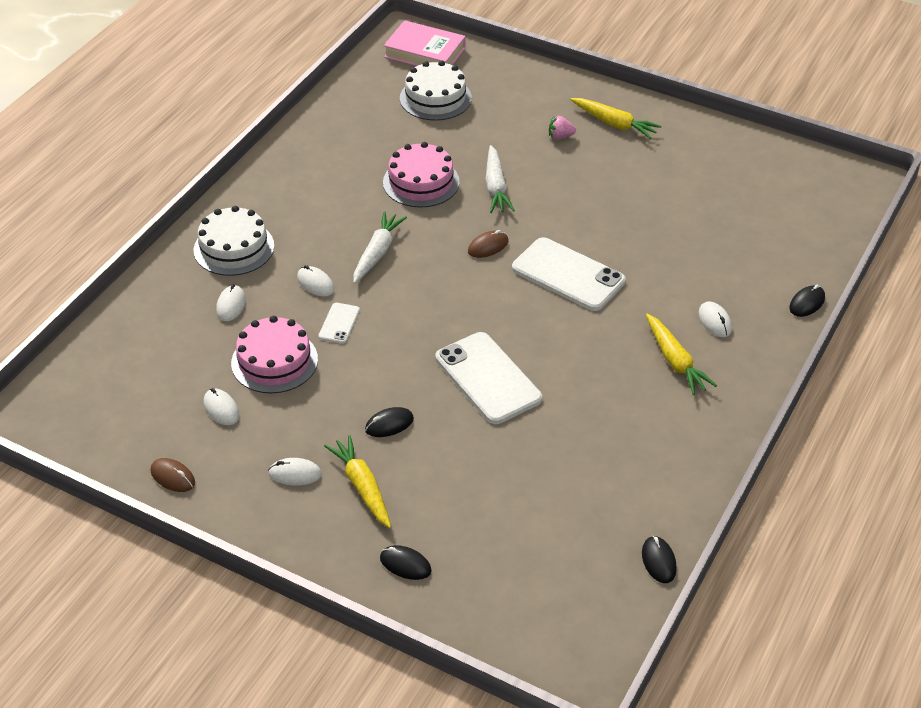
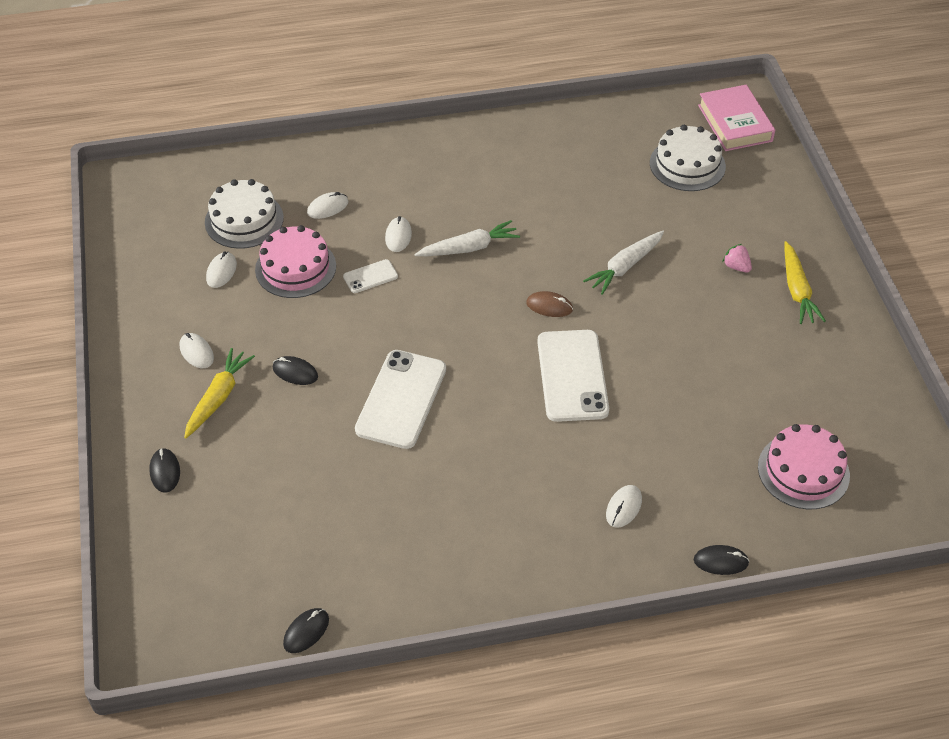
camera: 50 degrees right, 5 degrees up
brown mouse [151,458,195,492] -> none
white cake [194,206,274,276] -> white cake moved to [205,179,284,249]
pink cake [383,142,460,208] -> pink cake moved to [758,424,850,509]
yellow carrot [646,314,717,395] -> none

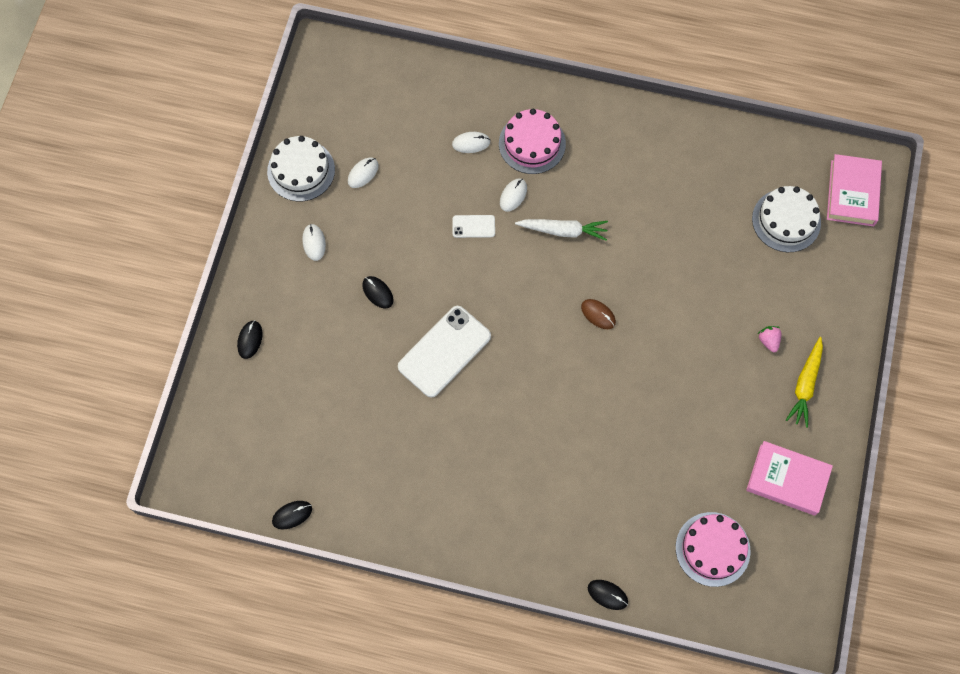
camera: 25 degrees right, 20 degrees up
yellow carrot [184,348,255,438] -> none
white cake [205,179,284,249] -> white cake moved to [267,136,335,201]
pink cake [255,225,336,298] -> pink cake moved to [499,109,566,174]
white phone [537,330,609,422] -> none
white carrot [583,231,664,295] -> none
white mouse [606,485,642,528] -> none
none -> pink book [746,441,833,516]

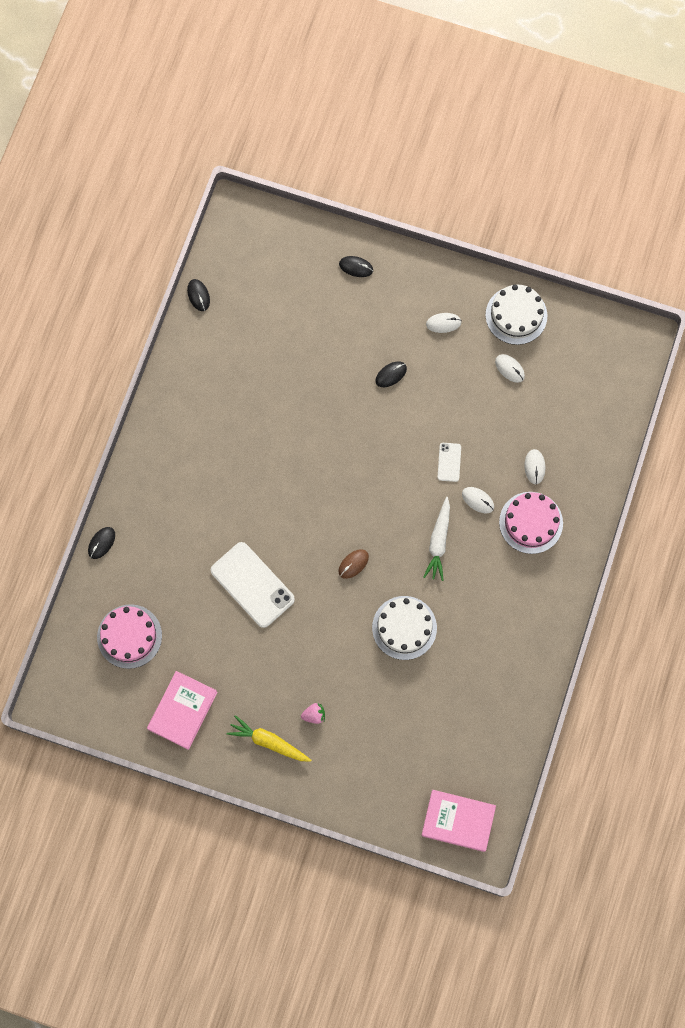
camera: 95 degrees right, 5 degrees up
white phone [398,306,491,398] -> white phone moved to [211,542,295,628]
white cake [752,186,821,252] -> white cake moved to [372,596,437,660]

